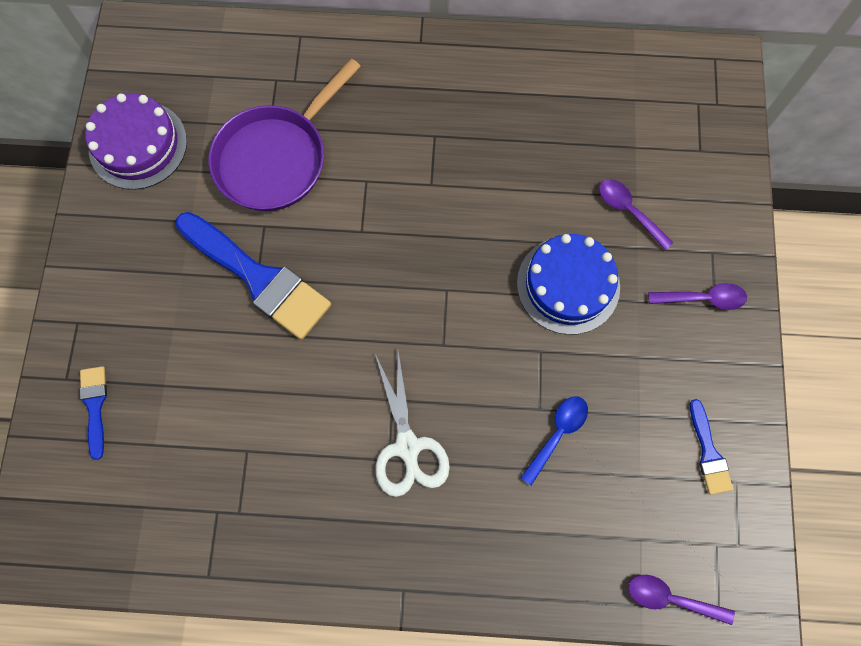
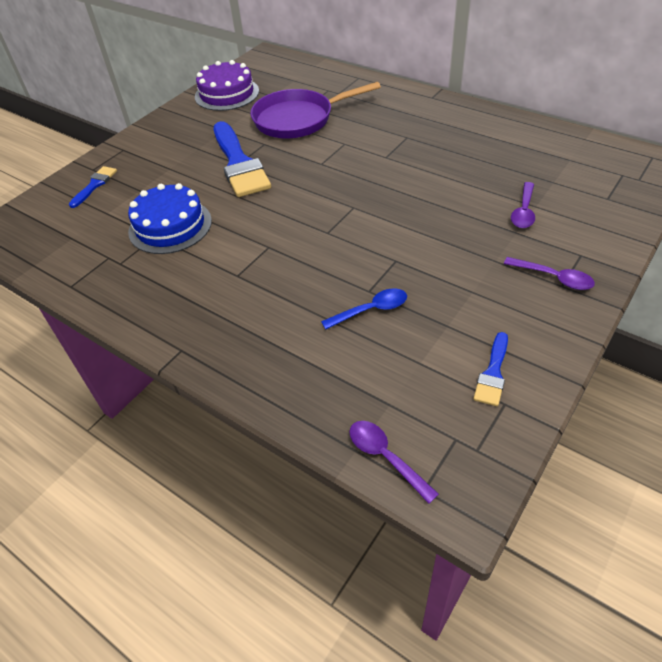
camera: 35 degrees right, 25 degrees down
white scissors [375,351,450,497] -> none
blue cake [517,234,620,335] -> blue cake moved to [128,183,212,254]
purple spoon [599,179,674,250] -> purple spoon turned 150 degrees counterclockwise [511,182,535,228]

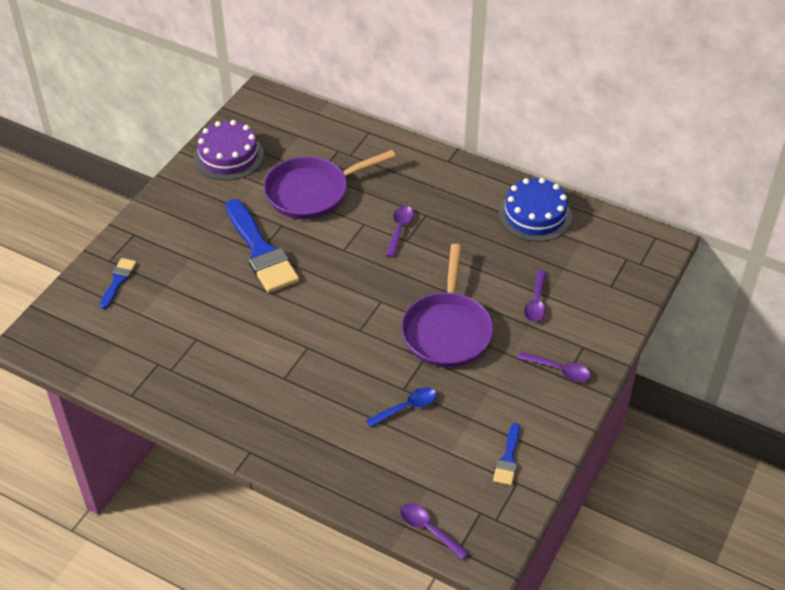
camera: 10 degrees left, 0 degrees up
blue cake [128,183,212,254] -> blue cake moved to [499,178,572,242]
none -> purple spoon [386,206,414,257]
none -> purple pan [401,244,493,367]

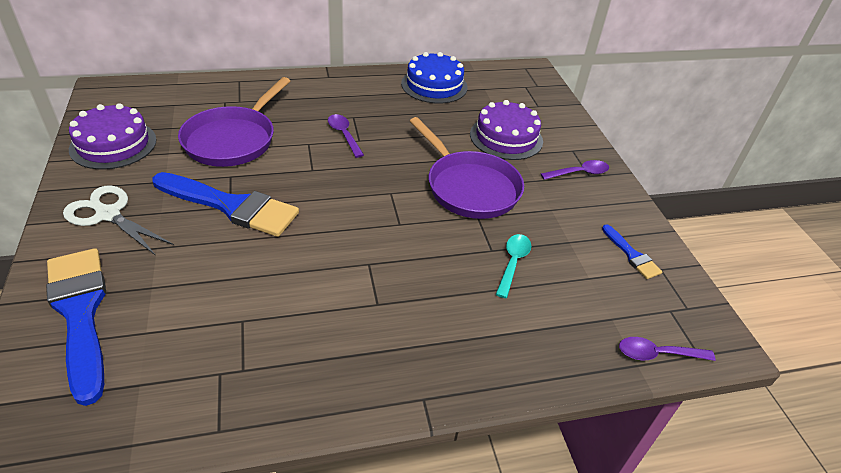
camera: 45 degrees left, 5 degrees down
blue brush [100,258,137,309] -> blue brush [46,248,106,406], size x2.07
blue spoon [366,387,437,428] -> turquoise spoon [496,234,531,298]
purple spoon [524,270,546,322] -> purple cake [470,100,543,160]
none -> white scissors [63,186,174,256]

